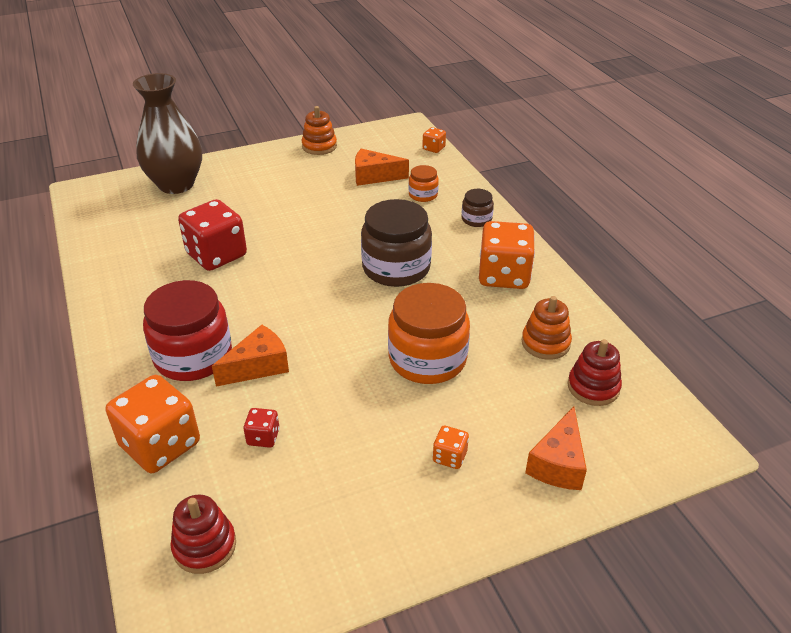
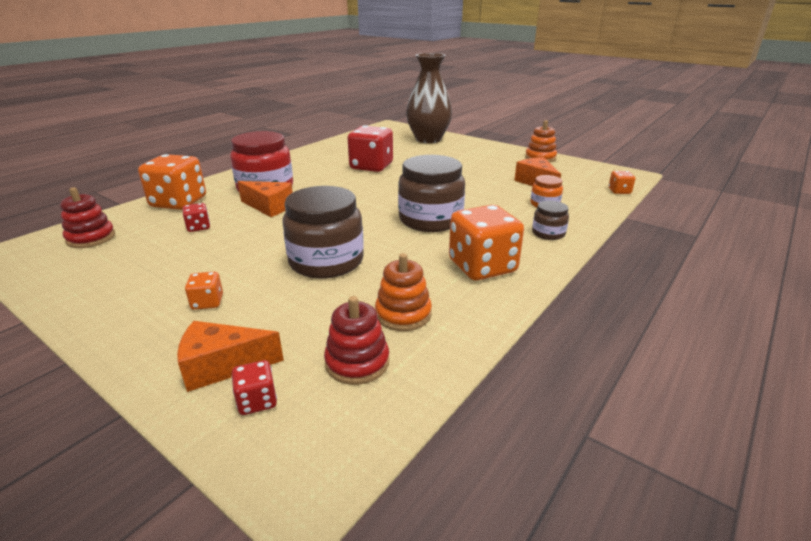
camera: 60 degrees right, 10 degrees down
orange jar [388,283,470,384] -> brown jar [282,186,364,279]
none -> red dice [231,360,277,415]

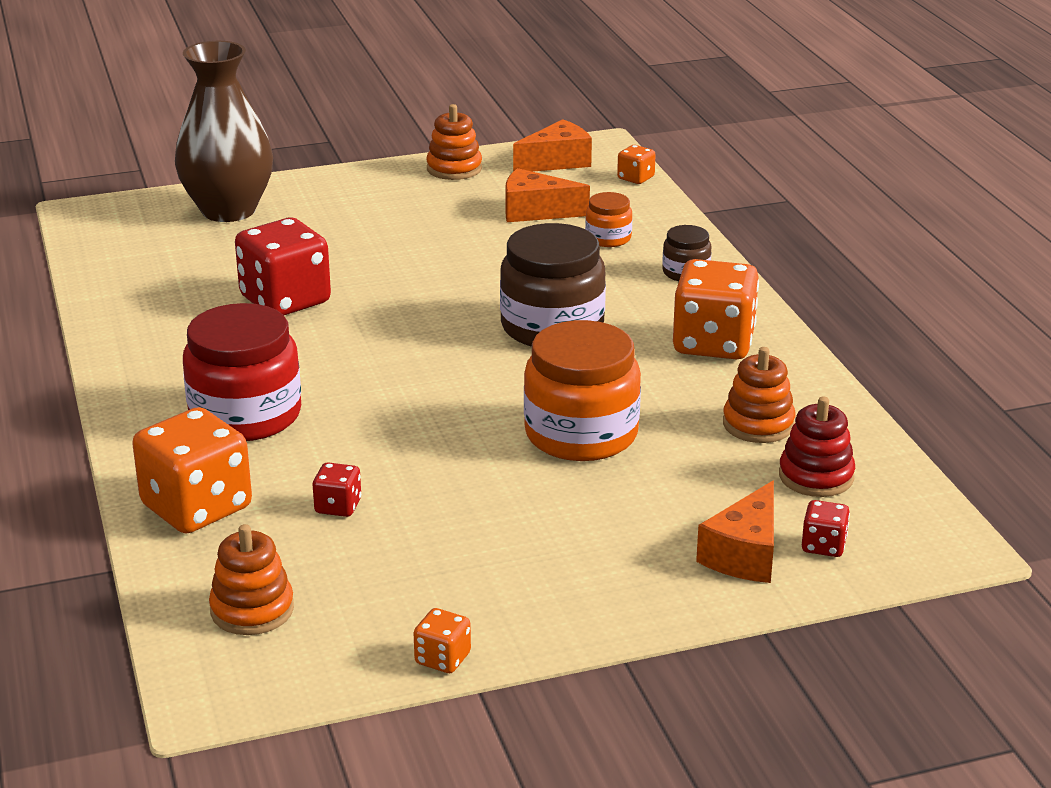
camera: 55 degrees left, 0 degrees up
red stacking toy [60,187,115,248] -> orange stacking toy [209,524,294,635]
orange dice [185,272,223,310] -> orange dice moved to [414,608,471,673]
orange cheese [238,181,293,217] -> orange cheese moved to [513,119,592,172]
brown jar [282,186,364,279] -> orange jar [524,320,641,461]

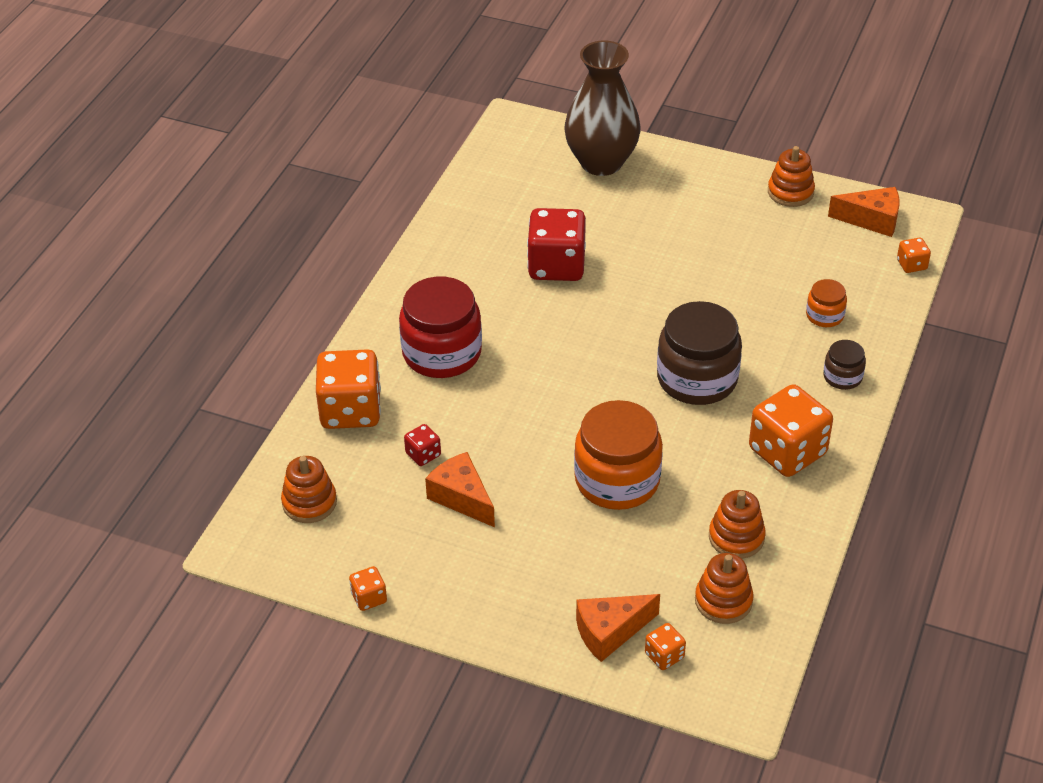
camera: 40 degrees right, 15 degrees up
orange cheese [505,168,590,222] -> orange cheese moved to [425,452,495,527]
red stacking toy [779,396,855,497] -> orange stacking toy [695,553,754,624]
red dice [802,500,850,557] -> orange dice [645,623,686,670]

